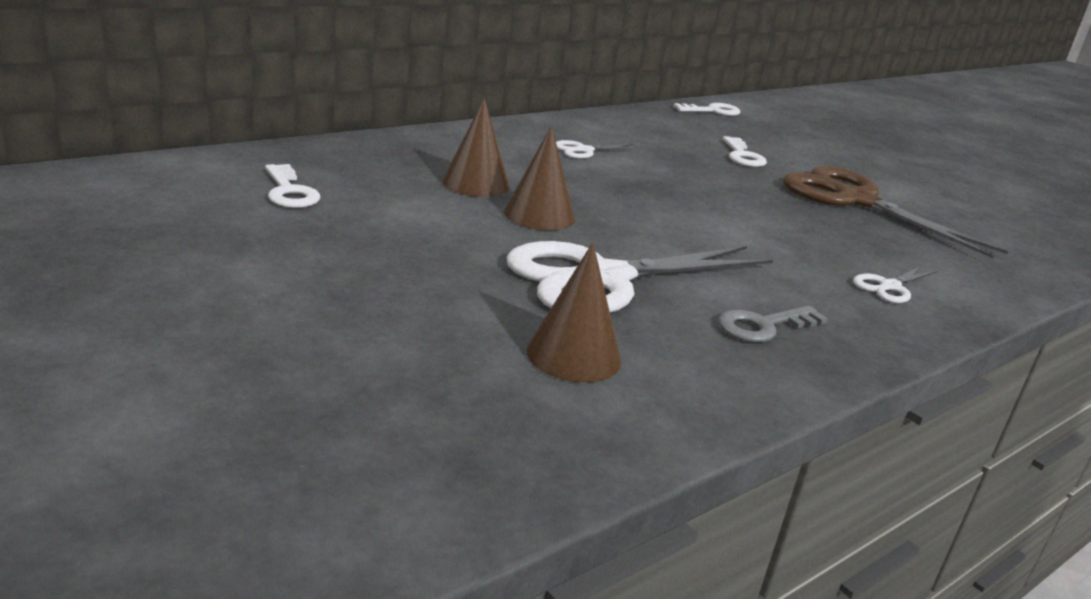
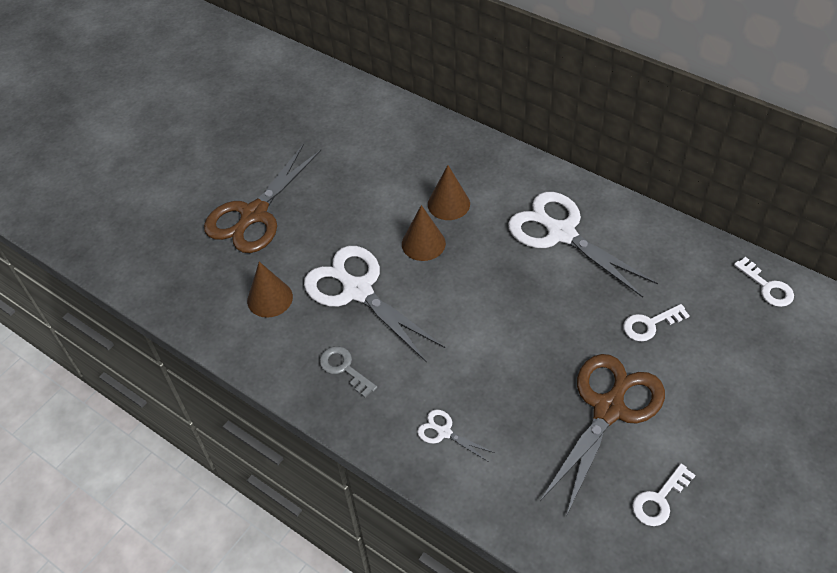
camera: 80 degrees right, 25 degrees up
white key [265,164,320,208] -> white key moved to [632,464,695,526]
white scissors [556,140,640,159] -> white scissors [508,192,658,298], size x2.31
none -> brown scissors [204,144,321,253]

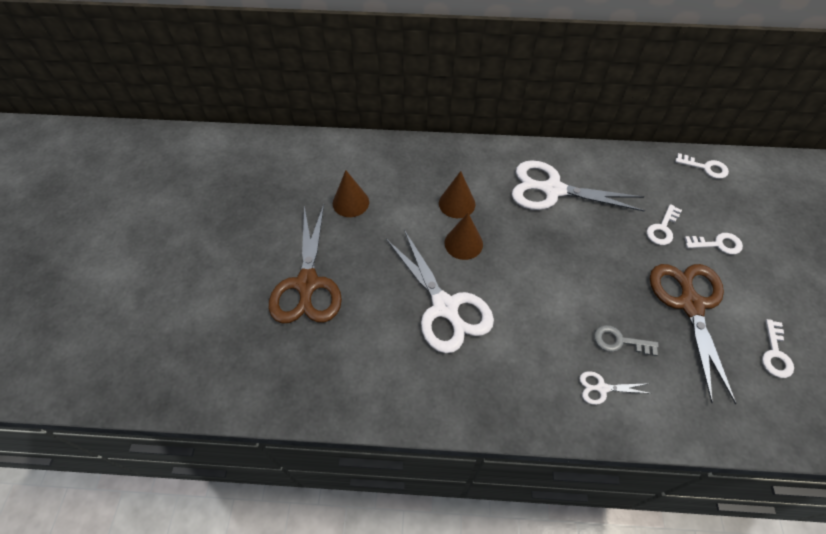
camera: 35 degrees left, 5 degrees up
brown cone [247,262,293,318] -> brown cone moved to [333,170,369,217]
white scissors [304,246,445,363] -> white scissors turned 135 degrees counterclockwise [386,230,494,353]
grey key [319,346,377,398] -> grey key moved to [594,325,659,356]
none -> white key [684,233,743,255]

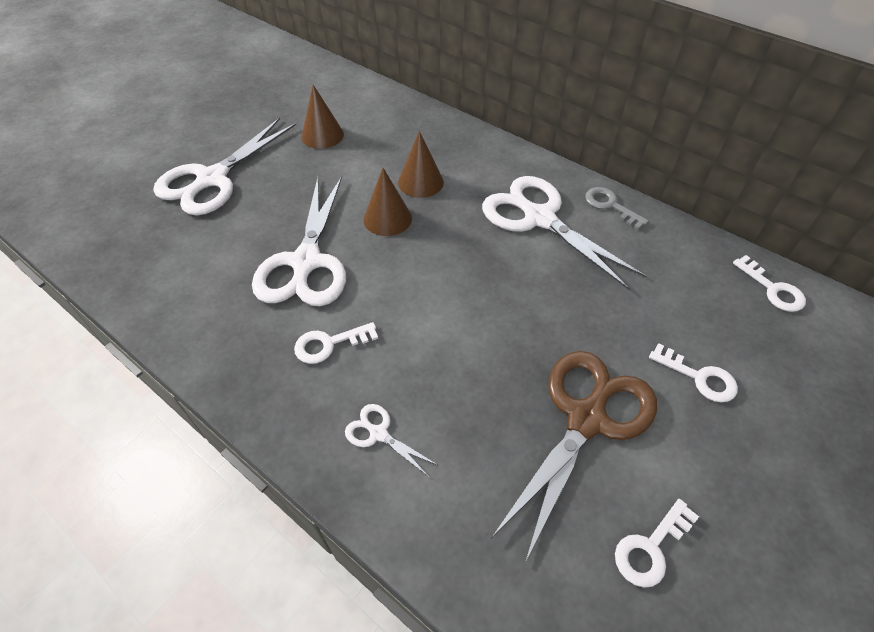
camera: 35 degrees right, 5 degrees down
brown scissors [269,204,342,323] -> white scissors [153,118,296,215]
grey key [594,325,659,356] -> grey key moved to [585,187,649,230]
white key [647,204,682,245] -> white key moved to [294,322,378,364]

